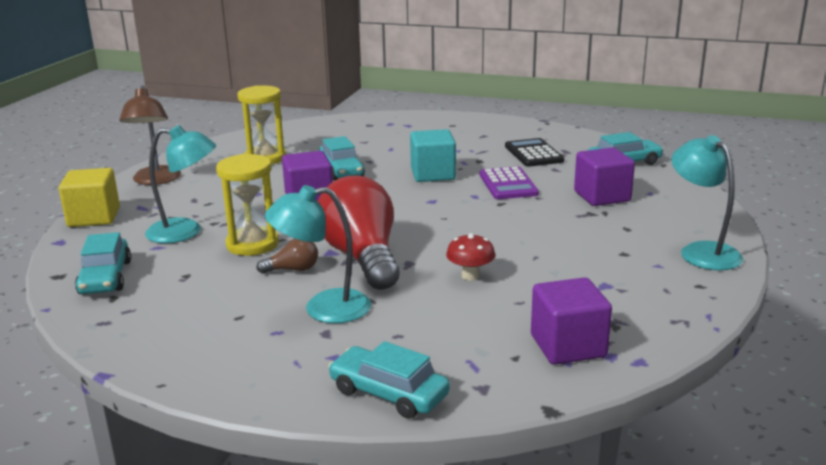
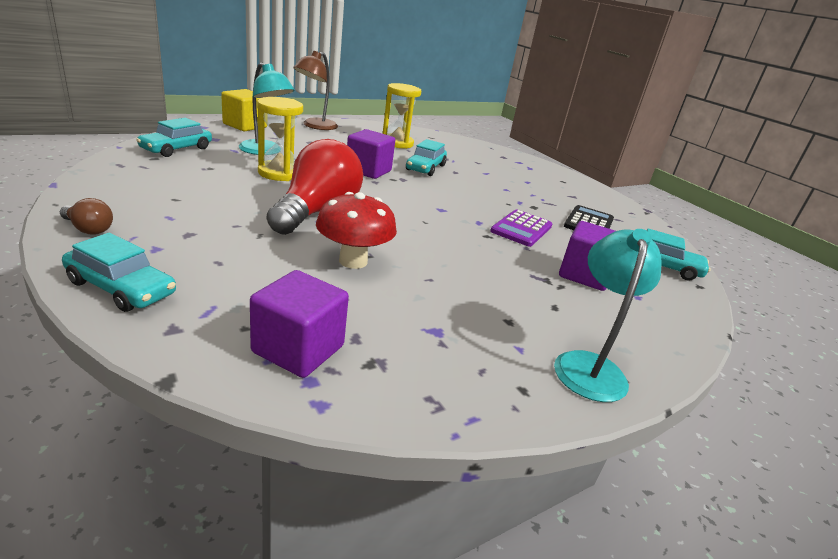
camera: 35 degrees right, 5 degrees up
brown light bulb [256,238,318,274] -> brown light bulb moved to [60,198,113,235]
turquoise lamp [265,185,371,323] -> none
turquoise car [328,341,450,419] -> turquoise car turned 135 degrees clockwise [62,233,176,312]
turquoise cube [410,129,456,182] -> none
red mushroom [446,233,495,281] -> red mushroom [316,192,397,269], size x1.63

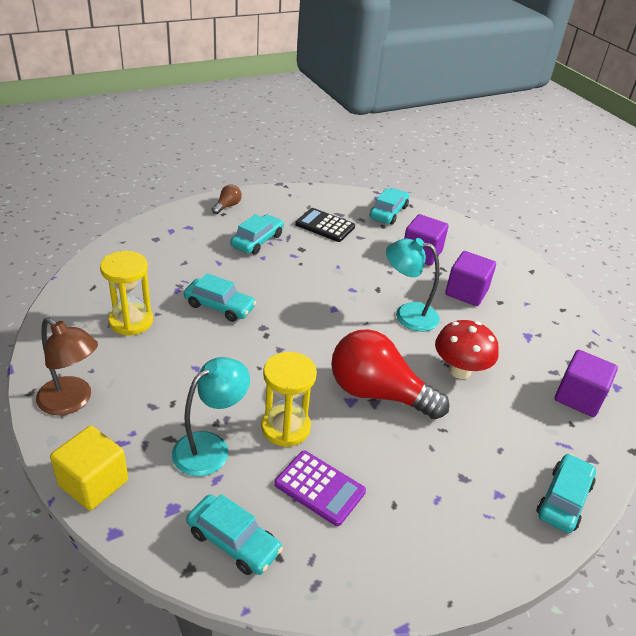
camera: 85 degrees left, 10 degrees up
brown light bulb [60,198,113,235] -> brown light bulb moved to [212,185,242,214]
purple cube [347,129,395,179] -> purple cube moved to [445,251,496,306]
purple calculator [490,209,552,247] -> purple calculator moved to [274,451,366,526]
turquoise lamp [554,229,662,402] -> turquoise lamp moved to [386,238,440,331]
none -> turquoise car [231,214,284,255]

